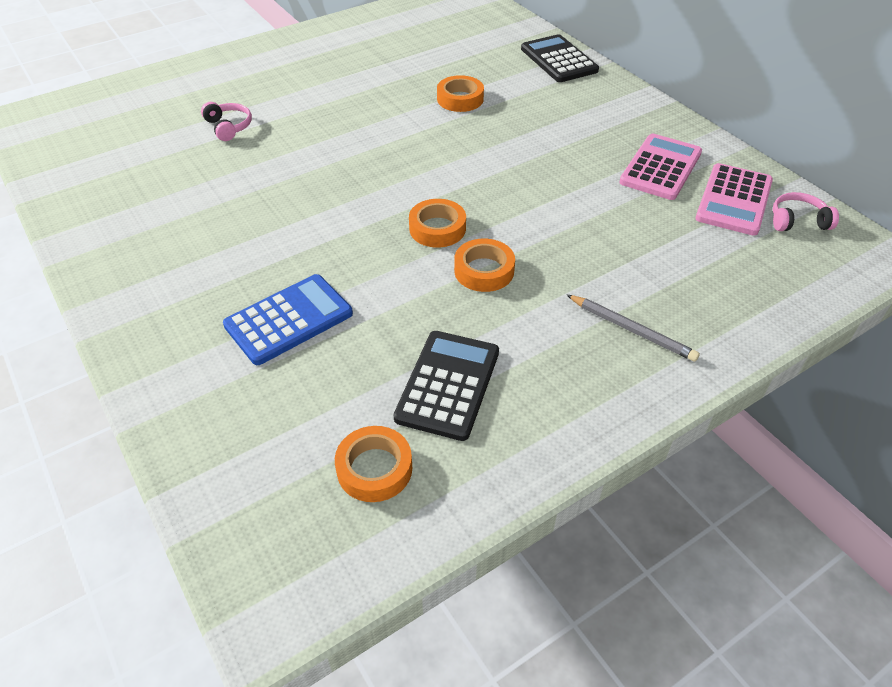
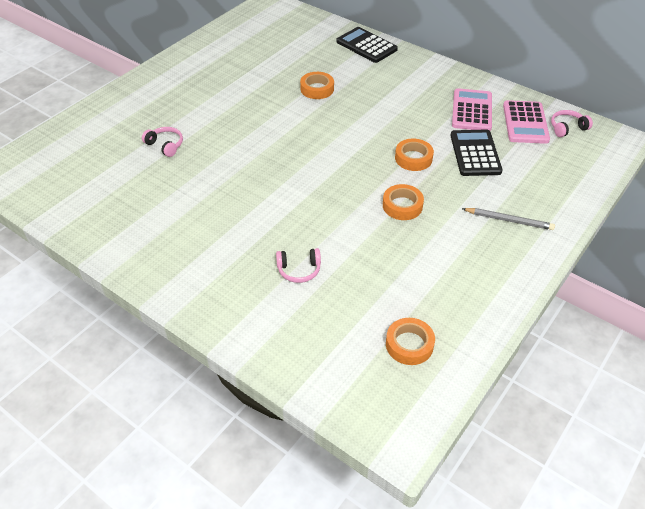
camera: 20 degrees left, 0 degrees up
blue calculator [223,274,353,365] -> pink headphones [276,248,321,283]
black calculator [394,331,499,441] -> black calculator moved to [451,129,503,176]
orange tape [409,199,466,248] -> orange tape moved to [395,138,434,171]

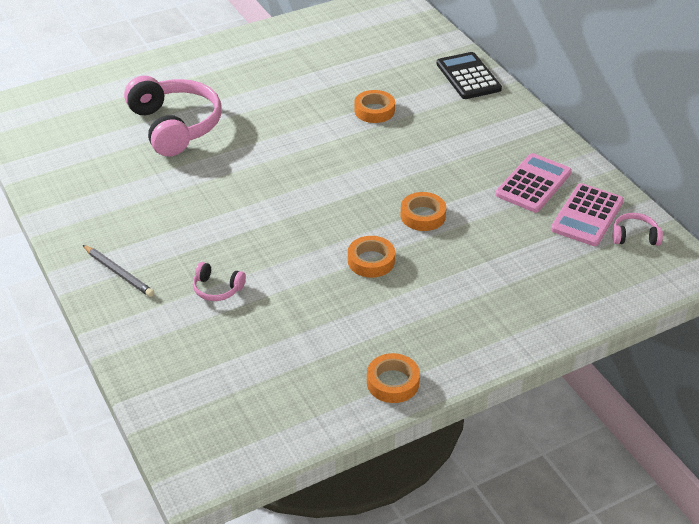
camera: 25 degrees right, 5 degrees down
pink headphones [142,127,183,157] -> pink headphones [124,75,222,157], size x2.31
orange tape [386,318,435,365] -> orange tape moved to [367,353,420,403]
black calculator [451,129,503,176] -> none
grey pencil [462,208,555,230] -> grey pencil moved to [83,245,154,297]

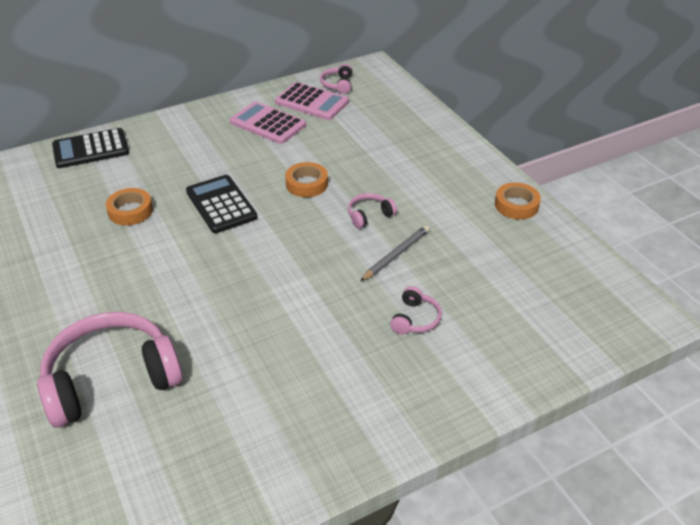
camera: 90 degrees left, 0 degrees up
grey pencil [83,245,154,297] -> grey pencil moved to [360,225,430,281]
orange tape [348,236,395,278] -> pink headphones [348,193,397,228]
none -> black calculator [186,175,258,233]

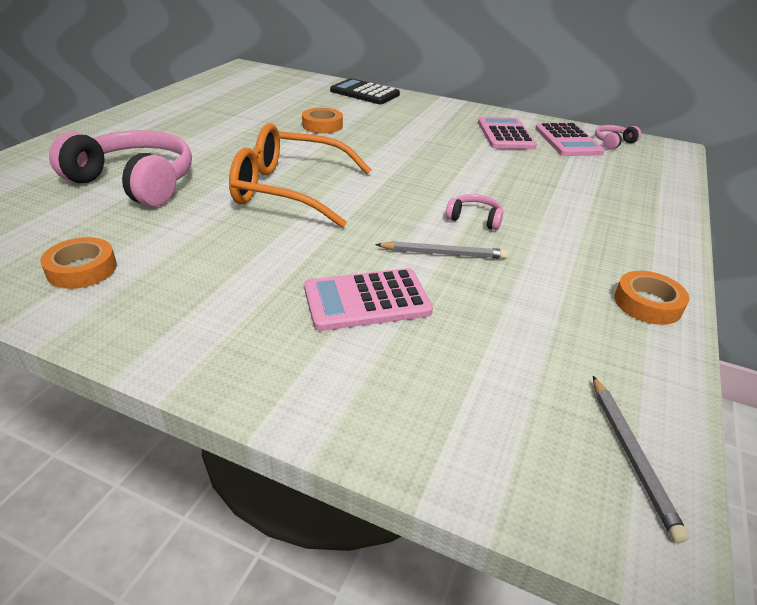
camera: 50 degrees right, 5 degrees down
black calculator [186,175,258,233] -> none
orange tape [285,162,328,197] -> orange tape moved to [40,237,117,289]
pink headphones [390,286,442,334] -> pink calculator [304,268,433,331]
none -> orange glasses [229,123,372,228]
none -> grey pencil [593,376,689,543]

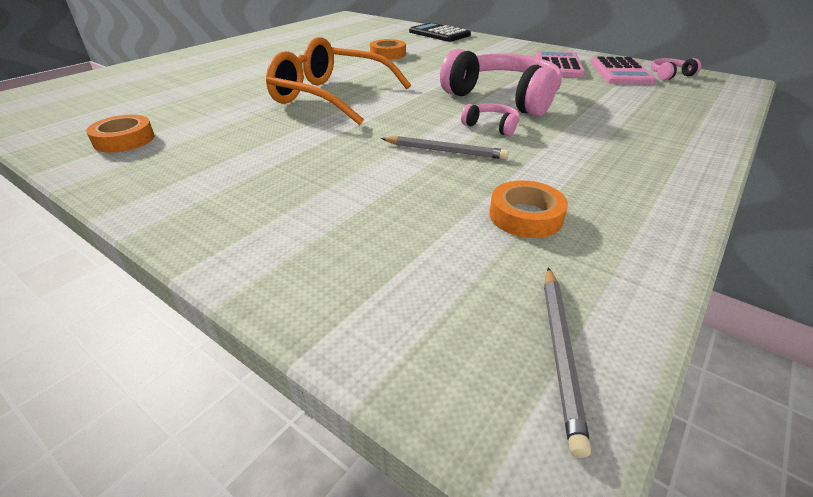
camera: 15 degrees right, 0 degrees up
pink headphones [49,130,192,207] -> pink headphones moved to [440,49,562,117]
pink calculator [304,268,433,331] -> none
orange tape [614,271,689,325] -> orange tape moved to [489,180,568,238]

